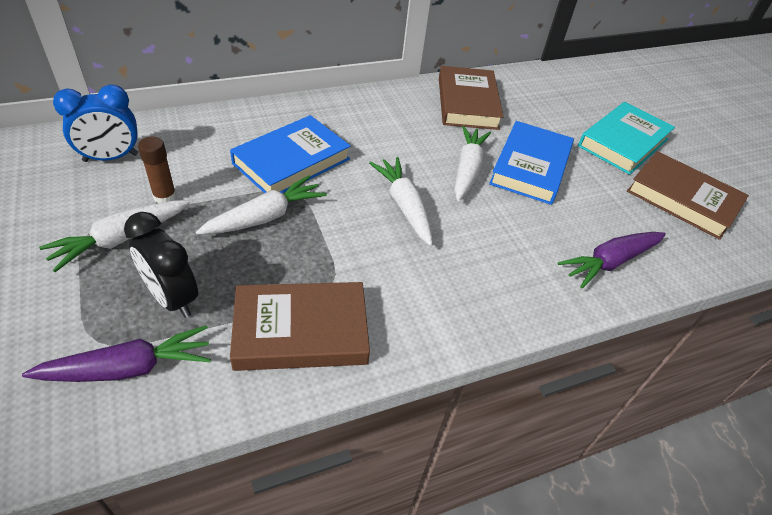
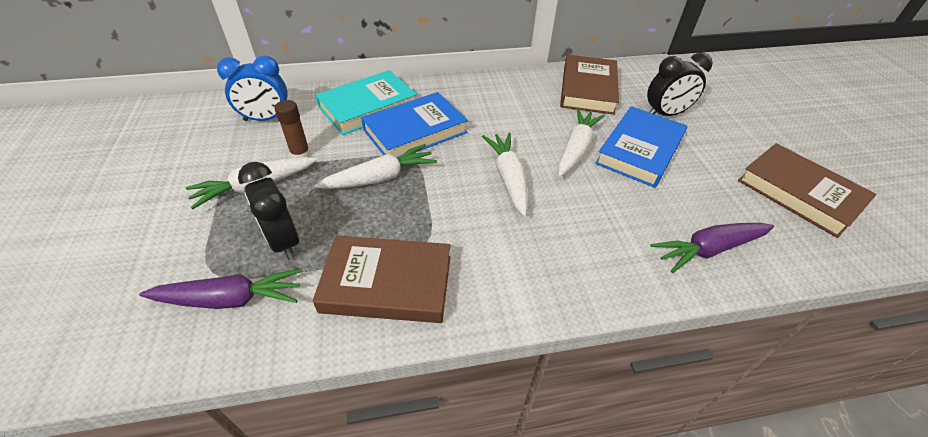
camera: 15 degrees right, 0 degrees up
turquoise book [578,102,675,175] -> turquoise book moved to [315,70,417,135]
none -> black clock [647,52,713,116]

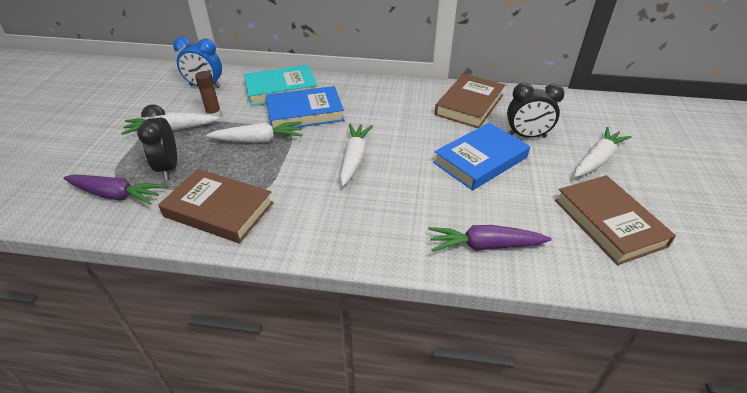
camera: 20 degrees right, 5 degrees down
white carrot [558,108,604,177] -> white carrot moved to [574,127,631,177]

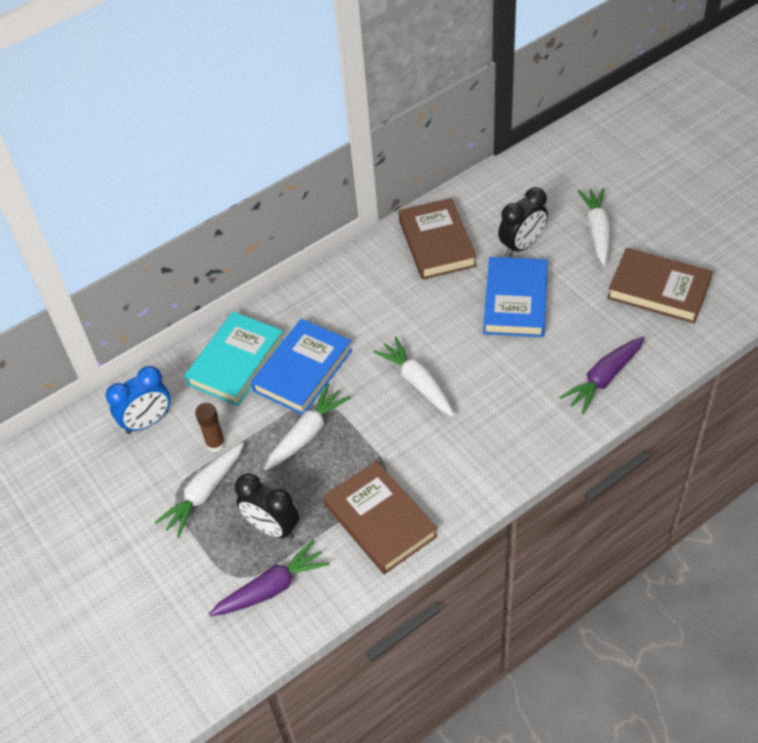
camera: 40 degrees left, 10 degrees up
brown book [158,169,274,243] -> brown book turned 75 degrees clockwise [323,461,438,574]

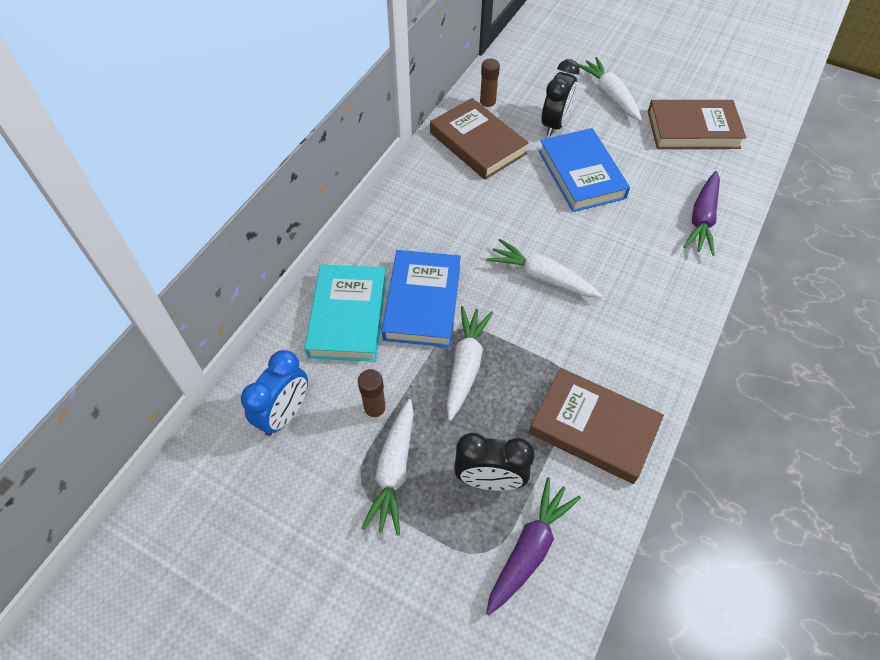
camera: 30 degrees left, 5 degrees up
none -> brown glue stick [479,59,500,112]

